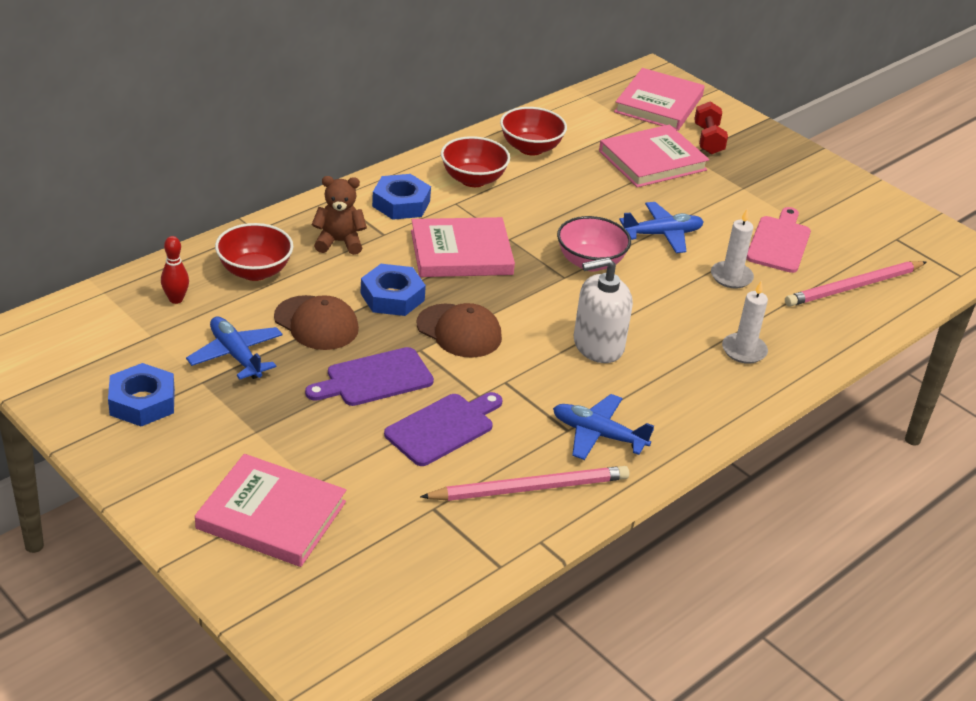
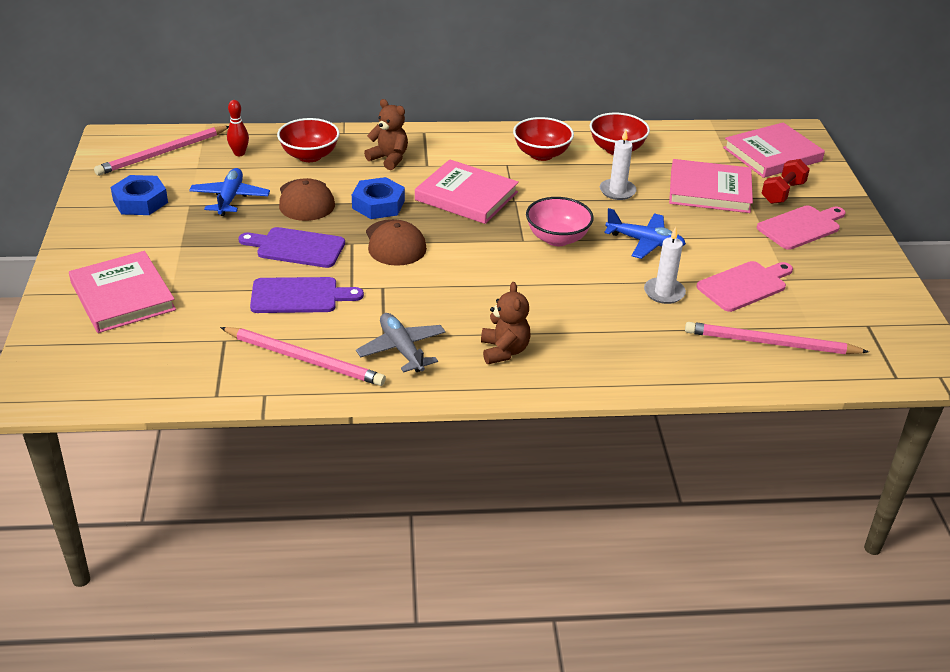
camera: 40 degrees right, 0 degrees up
blue nut [372,174,431,220] -> none
blue plane [553,394,654,460] -> grey plane [356,313,446,373]
white soap dispenser [574,257,633,363] -> none
white candle [722,281,768,364] -> white candle moved to [600,129,637,200]
none -> pink pencil [94,126,229,176]
none -> brown teddy bear [481,282,530,364]
none -> pink cutting board [757,205,846,250]

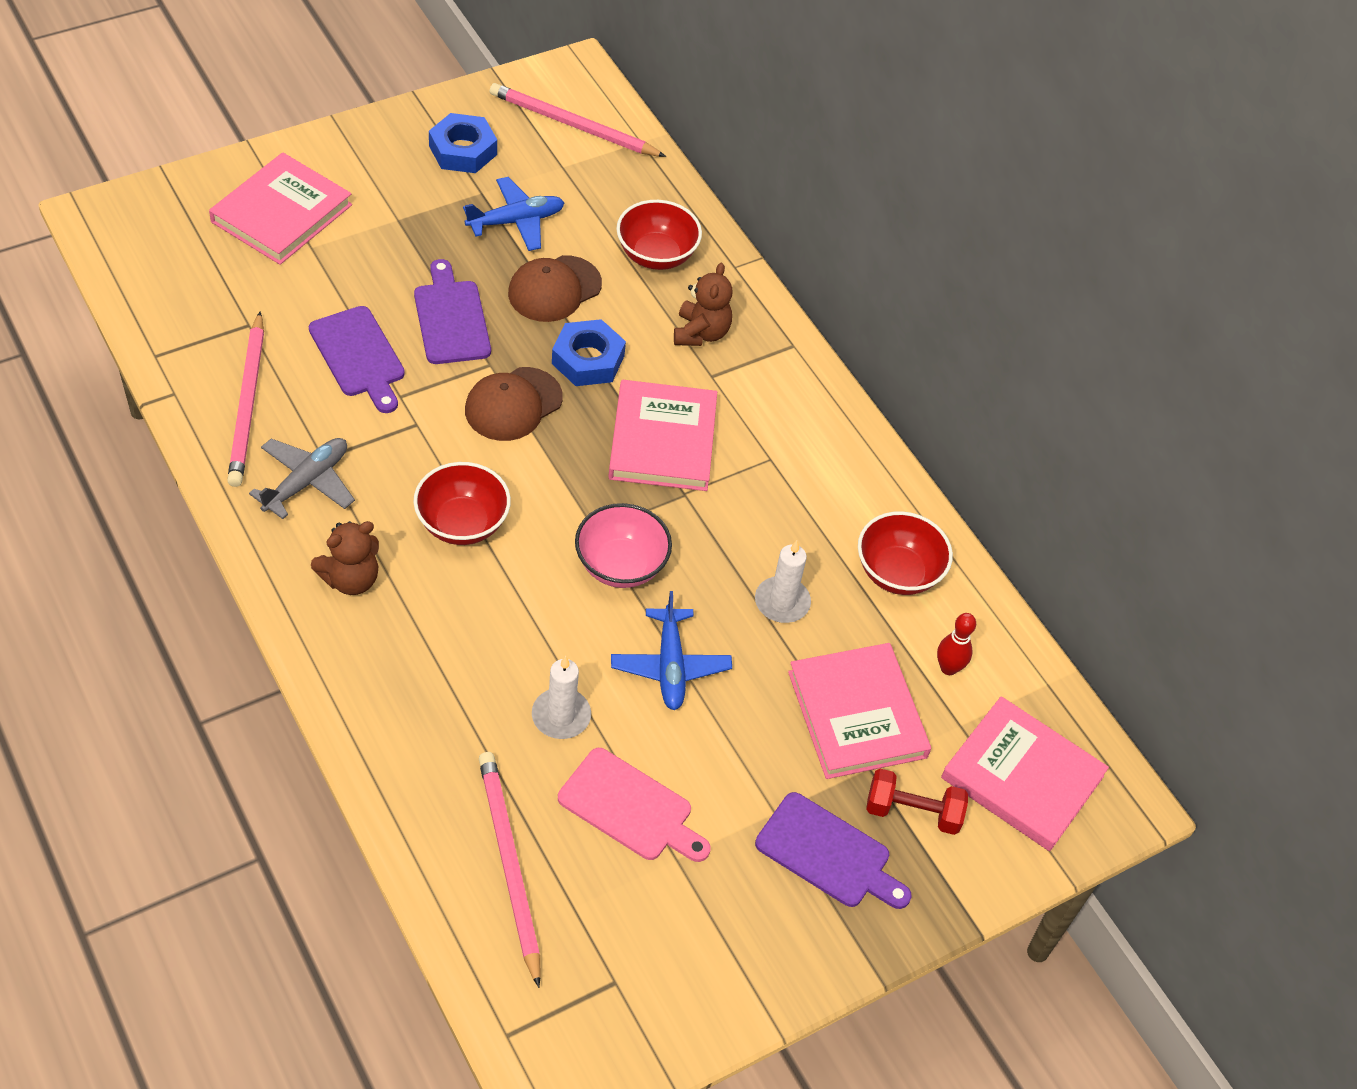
camera: 60 degrees right, 15 degrees up
red bowling pin [227,100,249,156] -> red bowling pin moved to [937,613,976,675]
red bowl [513,117,574,161] -> red bowl moved to [414,462,511,545]
pink cutting board [757,205,846,250] -> purple cutting board [755,792,912,909]

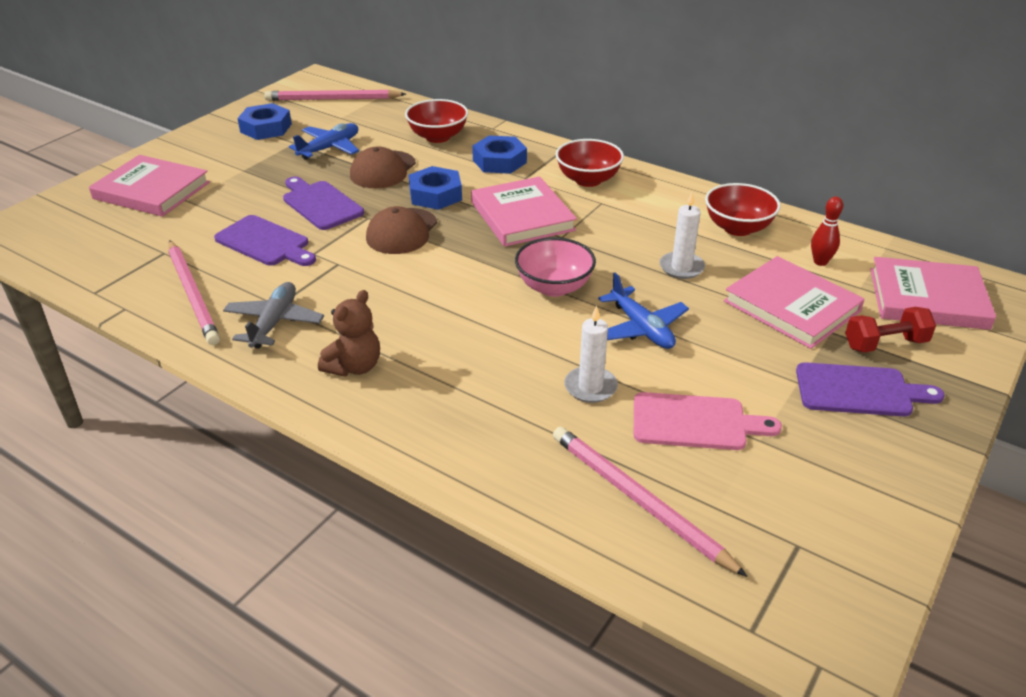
camera: 20 degrees left, 15 degrees down
pink book [209,152,352,265] -> pink book turned 75 degrees counterclockwise [89,155,210,217]
red bowl [414,462,511,545] -> red bowl moved to [556,139,624,187]
brown teddy bear [674,263,732,346] -> blue nut [472,136,527,174]

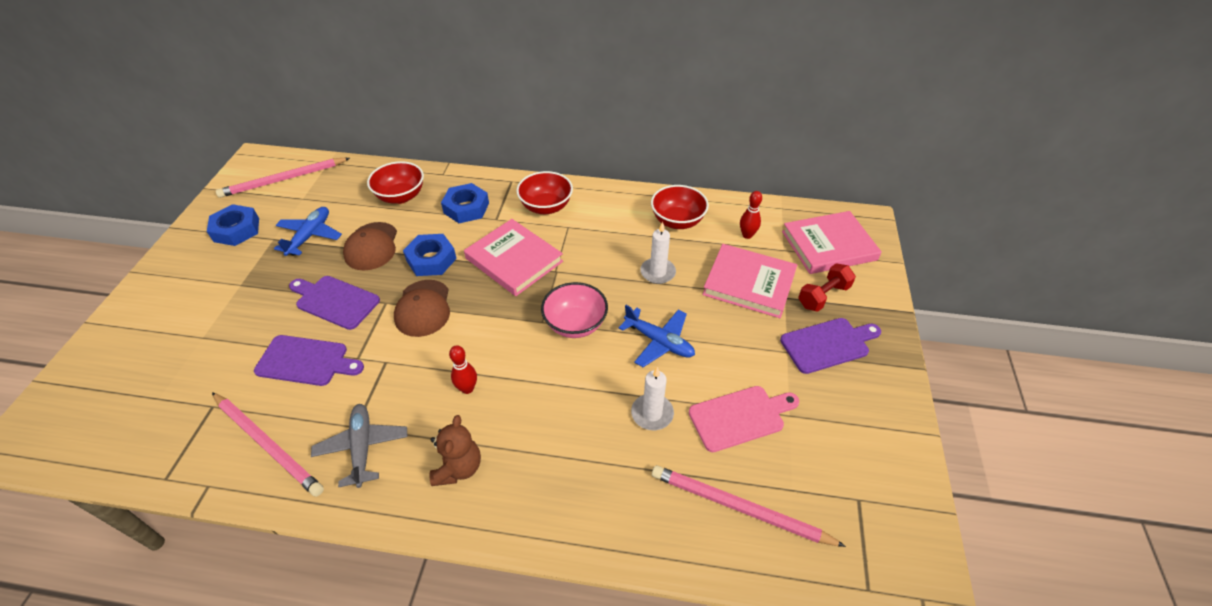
camera: 25 degrees left, 10 degrees up
pink book [89,155,210,217] -> none
none -> red bowling pin [449,345,477,394]

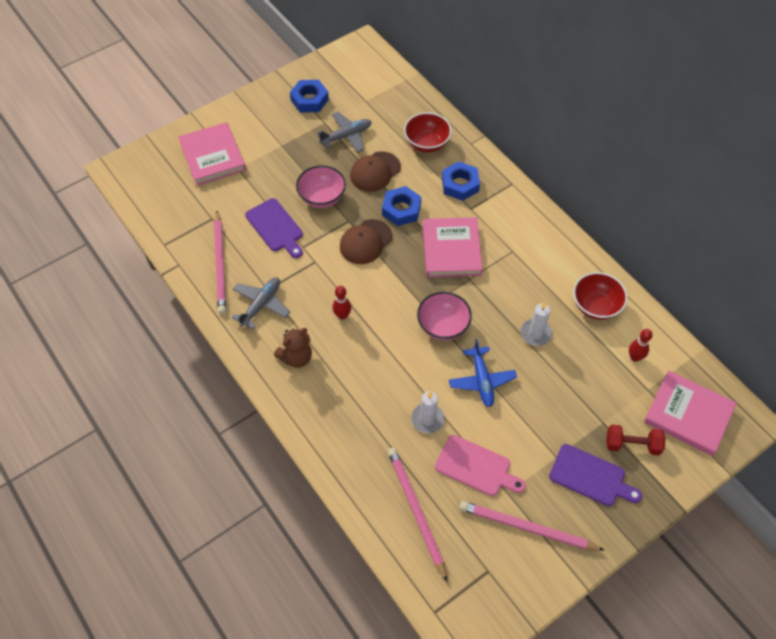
camera: 45 degrees right, 10 degrees up
pink pencil [216,158,350,198] -> pink pencil moved to [459,501,605,551]
blue plane [274,207,342,256] -> grey plane [317,112,372,153]
purple cutting board [289,276,380,330] -> pink bowl [296,165,346,208]
red bowl [516,171,573,214] -> none
pink book [703,244,797,318] -> pink book moved to [178,122,246,186]

